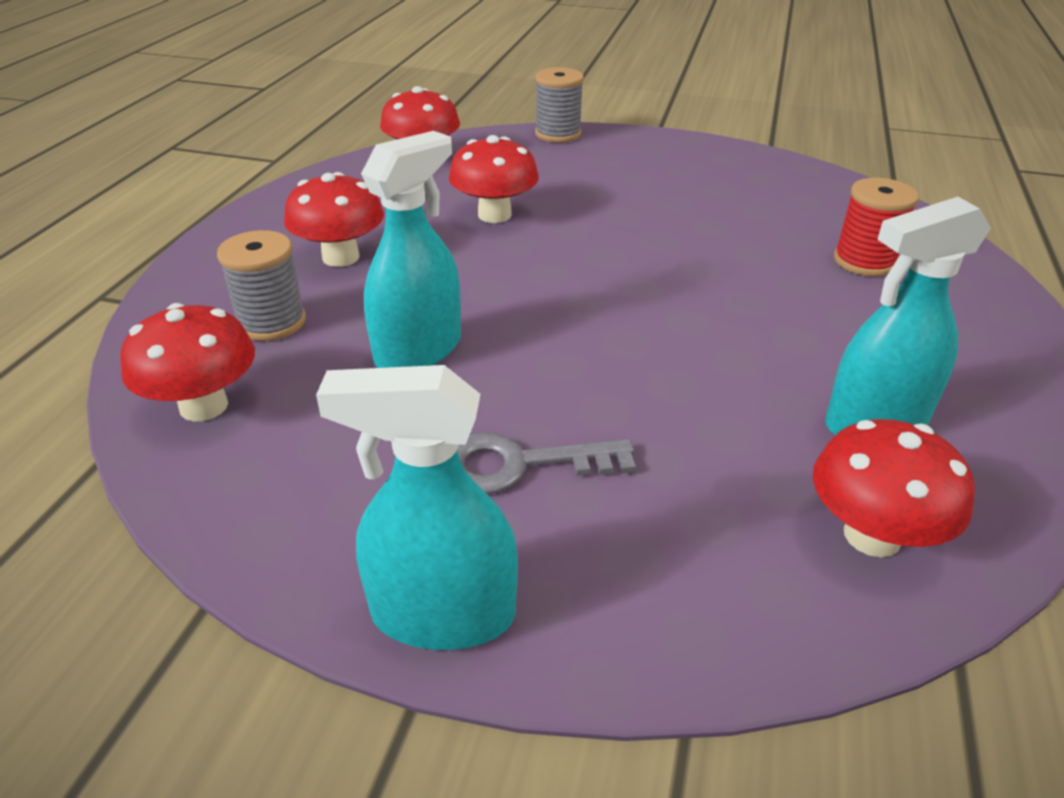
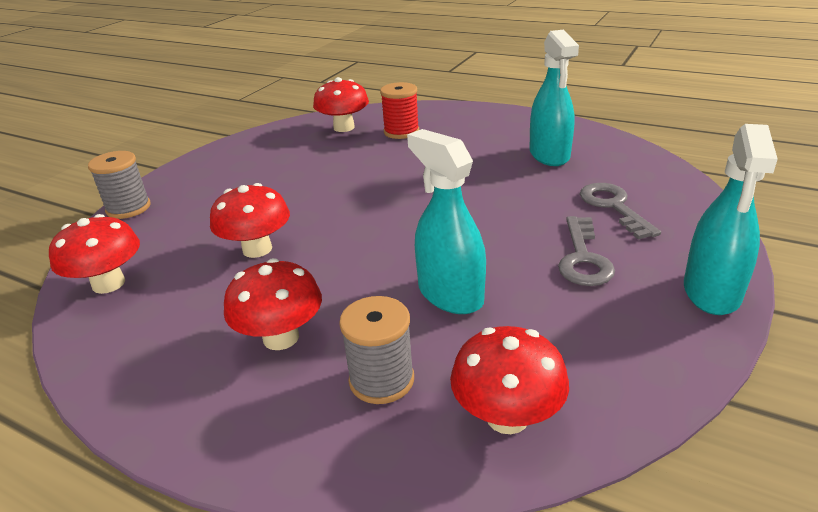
camera: 75 degrees left, 5 degrees down
red mushroom [813,419,975,557] -> red mushroom moved to [313,77,369,132]
none -> grey key [580,183,661,239]

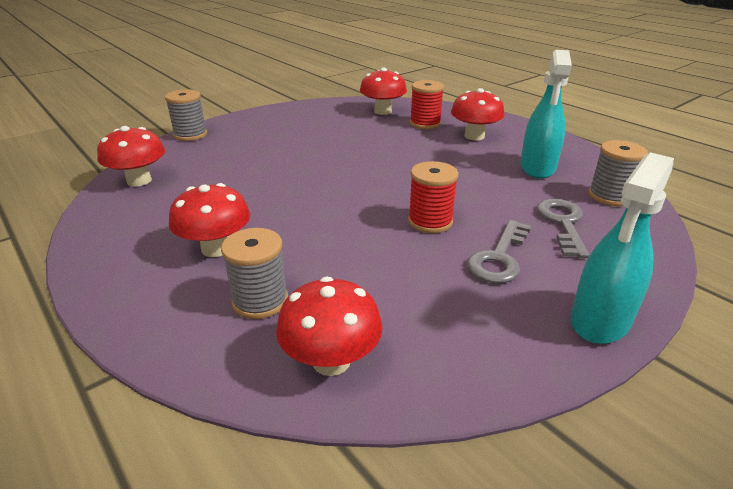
camera: 20 degrees right, 0 degrees up
red mushroom [210,183,290,258] -> red mushroom moved to [451,88,505,140]
turquoise spray bottle [407,129,486,314] -> none
none -> red spool [408,161,458,233]
none -> grey spool [588,140,648,206]

